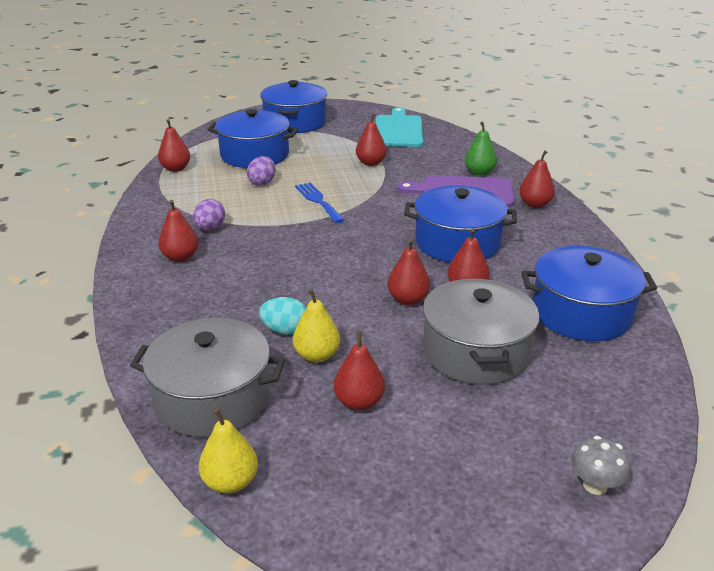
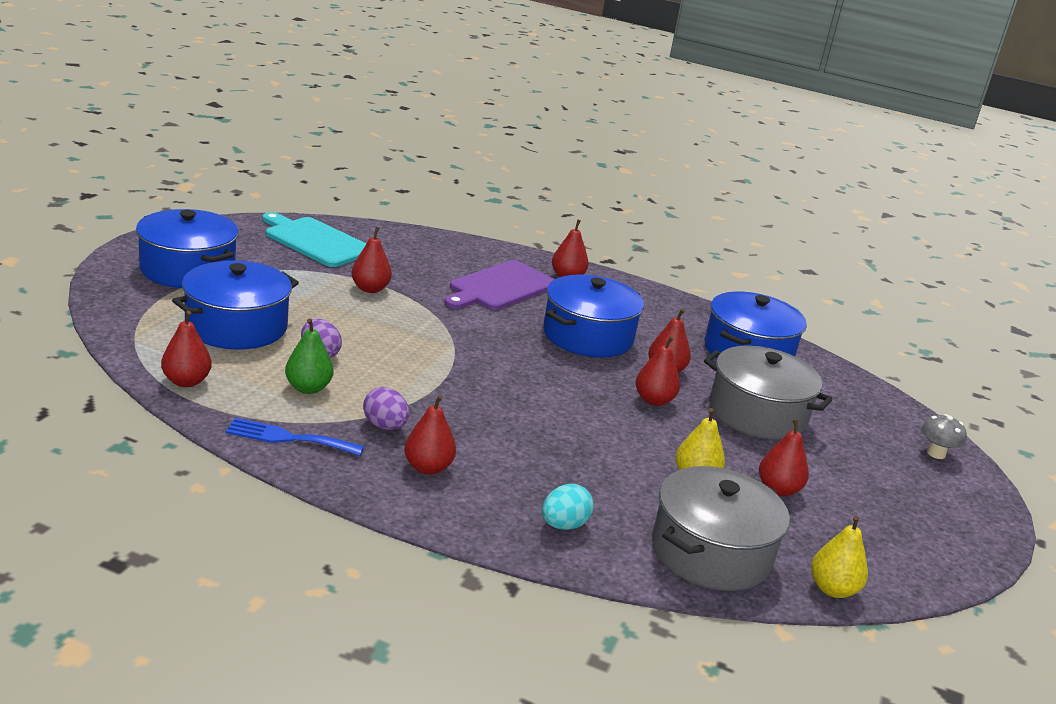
camera: 60 degrees left, 5 degrees down
turquoise egg [259,297,306,335] -> turquoise egg moved to [542,484,594,530]
blue fork [295,182,344,223] -> blue fork moved to [226,418,364,456]
green pear [465,122,497,176] -> green pear moved to [285,319,333,394]

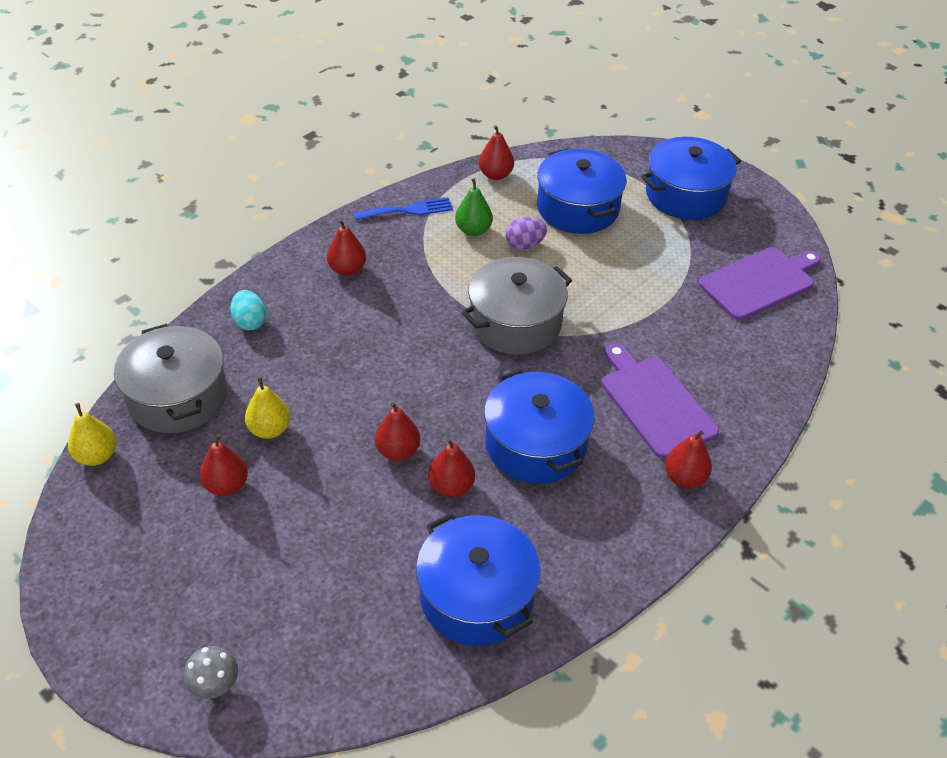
camera: 115 degrees right, 20 degrees up
blue fork [226,418,364,456] -> blue fork turned 45 degrees clockwise [354,197,453,221]
turquoise cutting board [262,212,367,267] -> purple cutting board [699,248,821,320]
red pear [351,227,392,293] -> none
purple egg [363,387,409,430] -> none
grey pot [704,345,833,440] -> grey pot moved to [461,257,572,355]

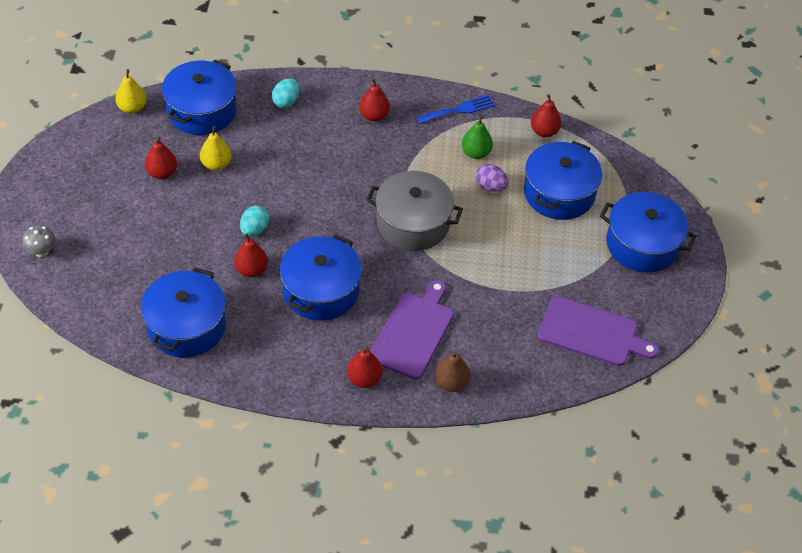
camera: 50 degrees right, 5 degrees up
grey pot [114,324,227,433] -> blue pot [162,60,237,135]
blue fork [354,197,453,221] -> blue fork turned 60 degrees counterclockwise [416,95,495,124]
red pear [375,402,420,461] -> turquoise egg [240,206,269,237]
none -> brown pear [435,351,470,392]

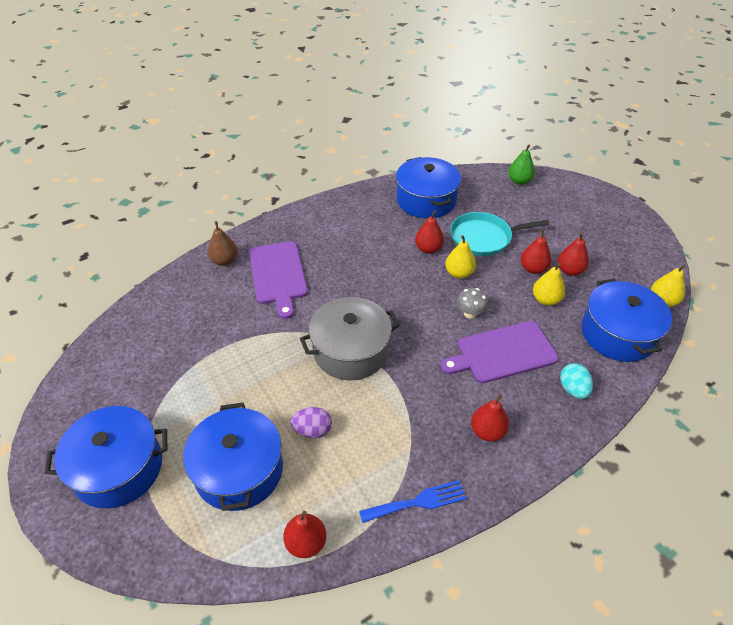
camera: 145 degrees right, 5 degrees down
grey mushroom [22,226,56,257] -> grey mushroom moved to [456,288,488,319]
turquoise egg [240,206,269,237] -> yellow pear [445,235,476,279]
blue pot [280,234,362,321] -> none
red pear [347,347,382,388] -> red pear moved to [521,229,551,274]
blue fork [416,95,495,124] -> blue fork turned 135 degrees counterclockwise [359,480,467,523]
green pear [462,115,493,159] -> green pear moved to [508,144,535,185]
purple cutting board [538,296,659,366] -> purple cutting board moved to [441,321,559,383]
none -> turquoise pan [450,212,549,256]

